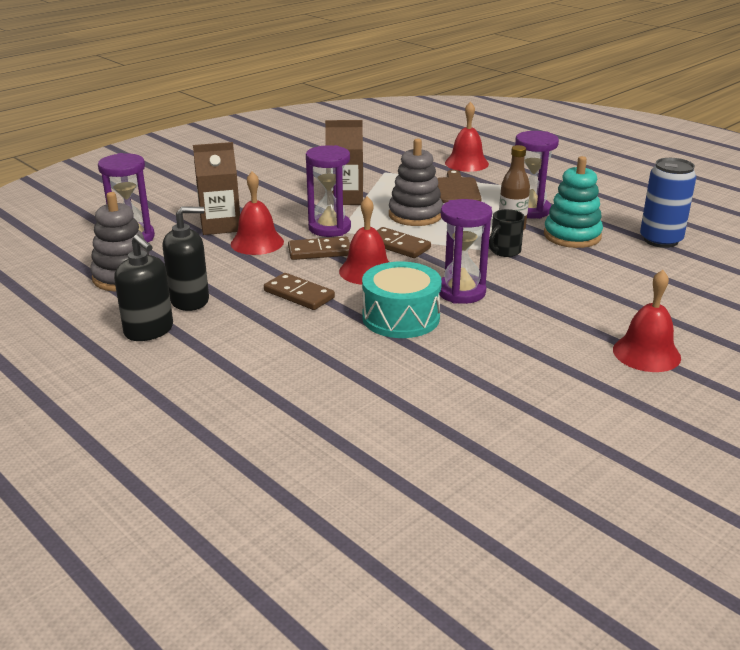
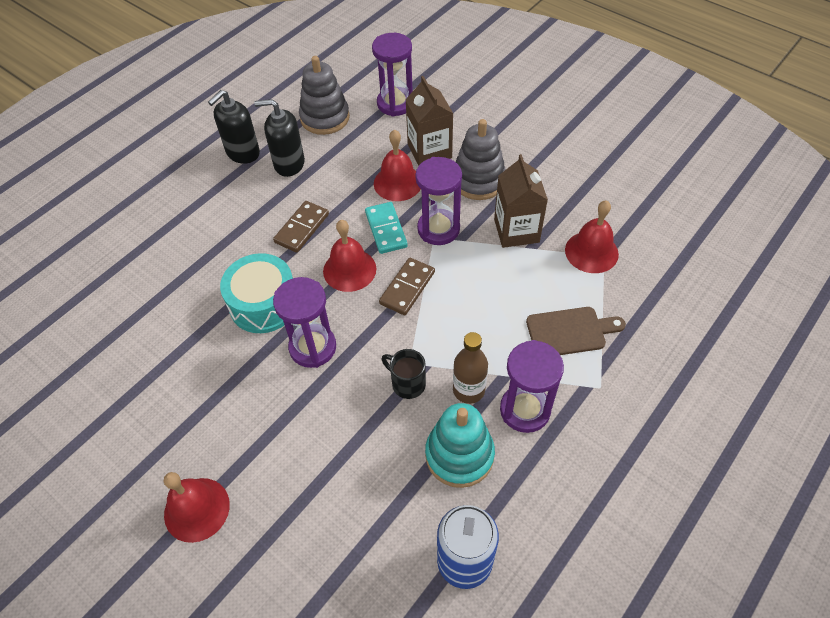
camera: 85 degrees right, 25 degrees up
black soap dispenser [163,207,209,311] -> black soap dispenser turned 120 degrees clockwise [254,99,305,177]
brown domino [288,237,350,260] -> turquoise domino [365,202,408,254]
grey stacking toy [389,138,443,226] -> grey stacking toy moved to [456,119,506,200]
red bell [445,102,489,172] -> red bell moved to [565,200,619,273]

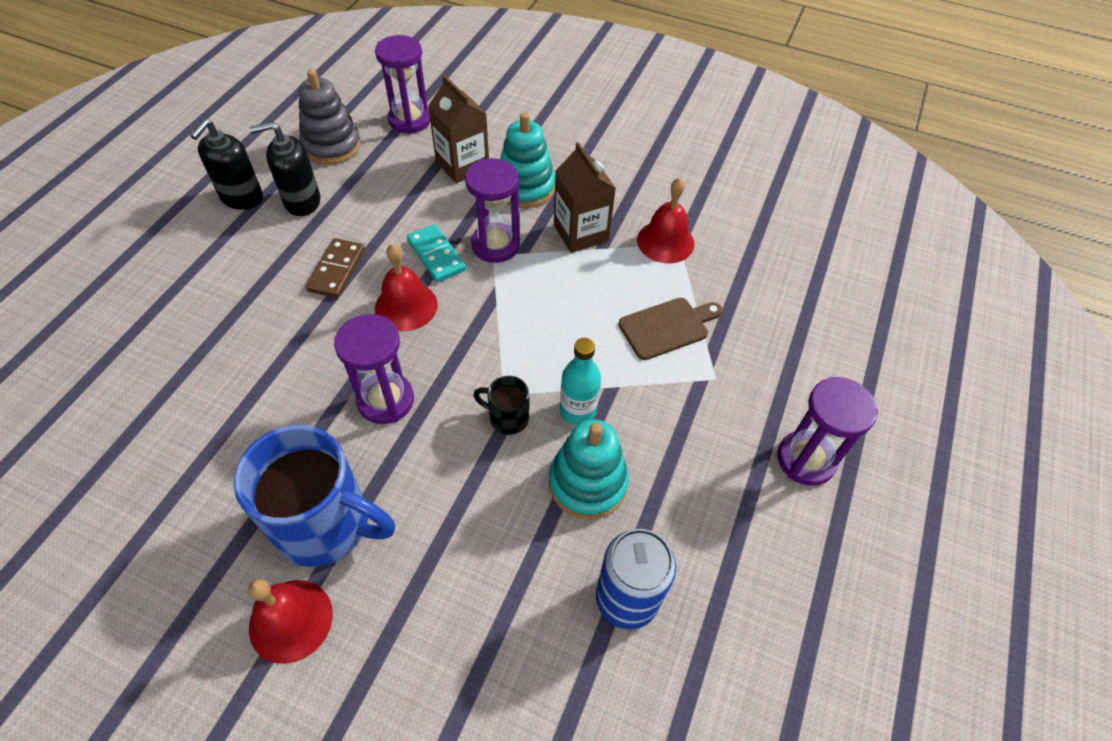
camera: 20 degrees left, 0 degrees up
turquoise drum [220,253,293,333] -> none
red bell [374,130,421,201] -> none
brown domino [379,258,435,315] -> none
brown bottle [453,332,488,404] -> turquoise bottle [560,338,601,425]
grey stacking toy [456,119,506,200] -> turquoise stacking toy [501,112,555,208]
purple hourglass [500,340,564,433] -> purple hourglass moved to [777,377,879,486]
none -> blue mug [234,425,395,567]

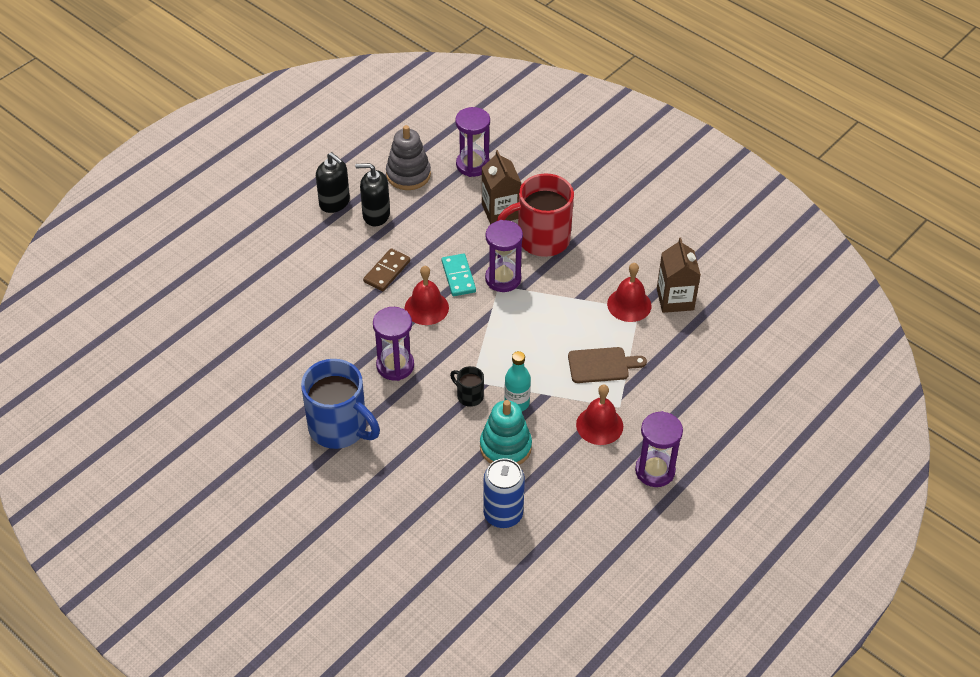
camera: 20 degrees right, 5 degrees down
black soap dispenser [190,119,263,210] -> black soap dispenser turned 90 degrees counterclockwise [316,152,350,213]
red bell [248,579,333,664] -> red bell moved to [576,385,623,445]
turquoise stacking toy [501,112,555,208] -> red mug [497,173,574,257]
brown carton [554,142,616,253] -> brown carton moved to [657,238,701,313]

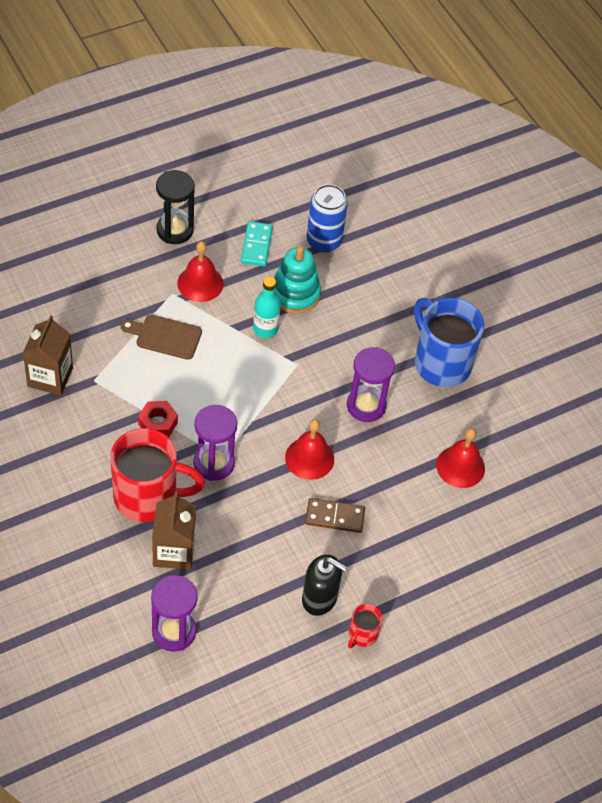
camera: 165 degrees left, 5 degrees up
black soap dispenser [316,152,350,213] -> red mug [348,604,383,648]
brown domino [363,248,410,291] -> brown domino turned 45 degrees clockwise [305,498,365,533]
grey stacking toy [386,125,431,190] -> none
turquoise domino [442,254,476,296] -> turquoise domino moved to [241,221,273,266]
black mug [450,366,484,407] -> none
red bell [607,263,651,322] -> red bell moved to [436,428,485,488]
purple hourglass [635,411,683,487] -> black hourglass [156,170,195,244]
none -> red nut [138,401,178,438]

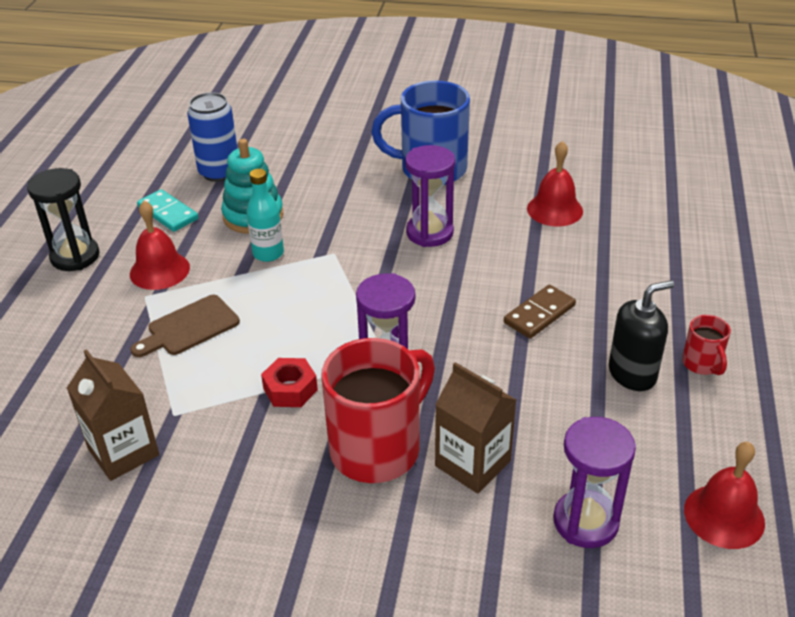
camera: 45 degrees left, 15 degrees down
red bell [285,419,334,480] -> red bell moved to [684,442,765,549]

